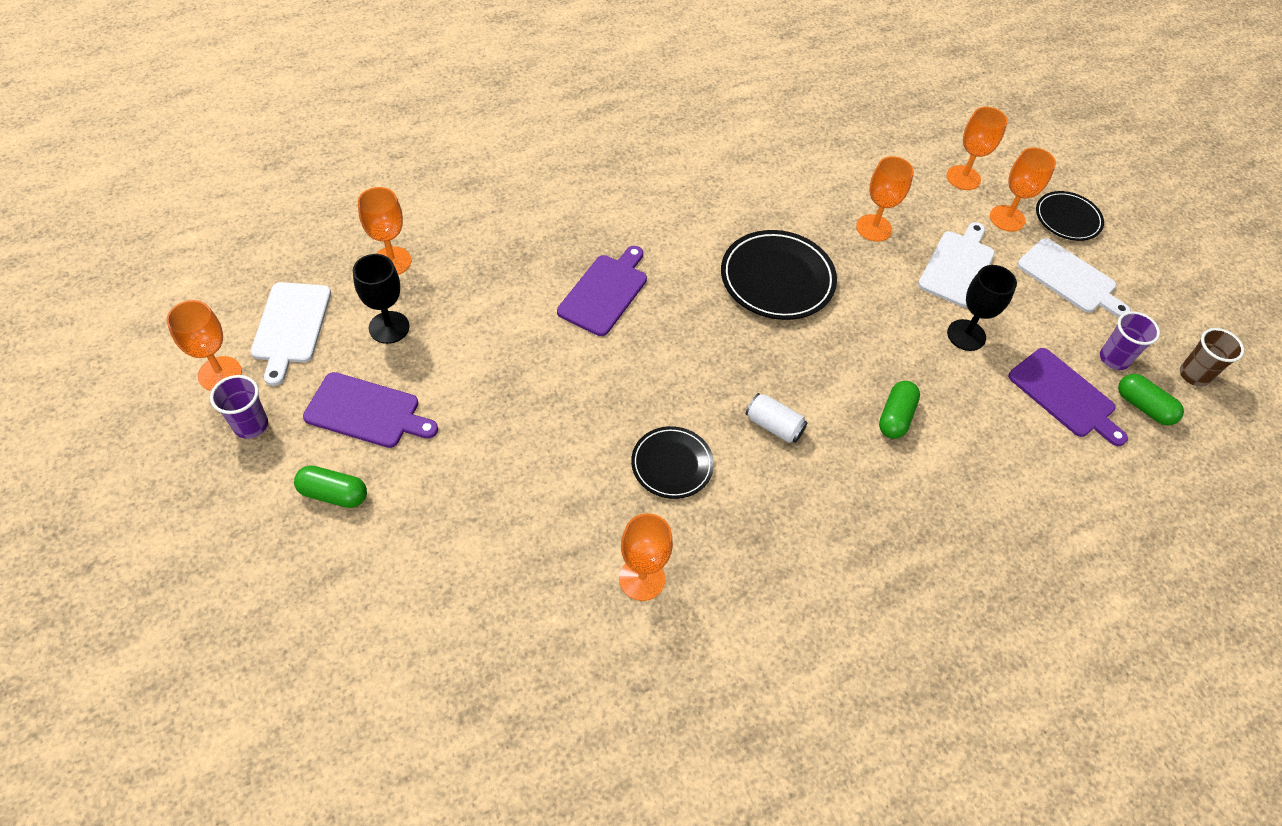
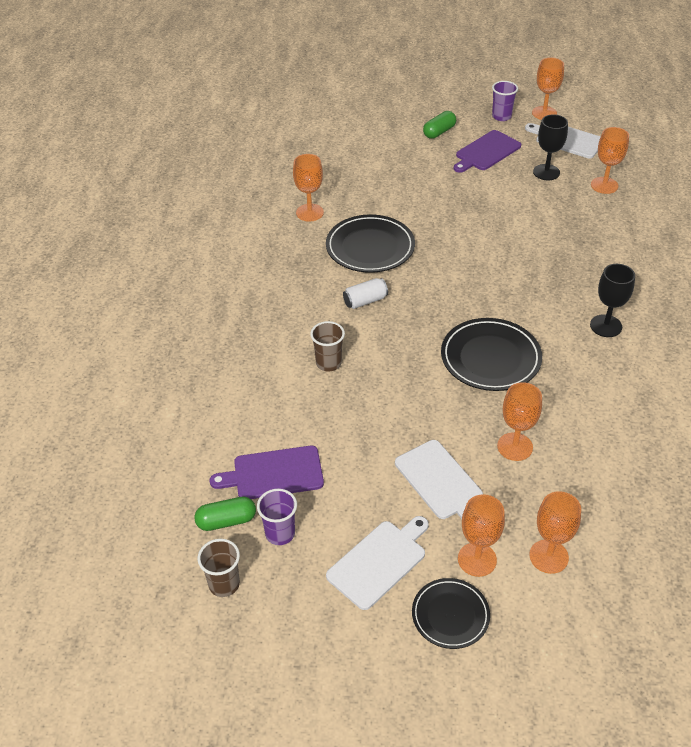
camera: 125 degrees right, 10 degrees down
purple cutting board [557,246,647,336] -> none
black plate [631,426,714,499] -> black plate [326,214,415,273], size x1.61
green capsule [879,381,920,439] -> brown cup [310,321,345,372]
black goblet [947,265,1017,351] -> black goblet moved to [590,264,635,337]
white cutting board [1017,238,1131,318] -> white cutting board turned 150 degrees clockwise [326,516,429,610]

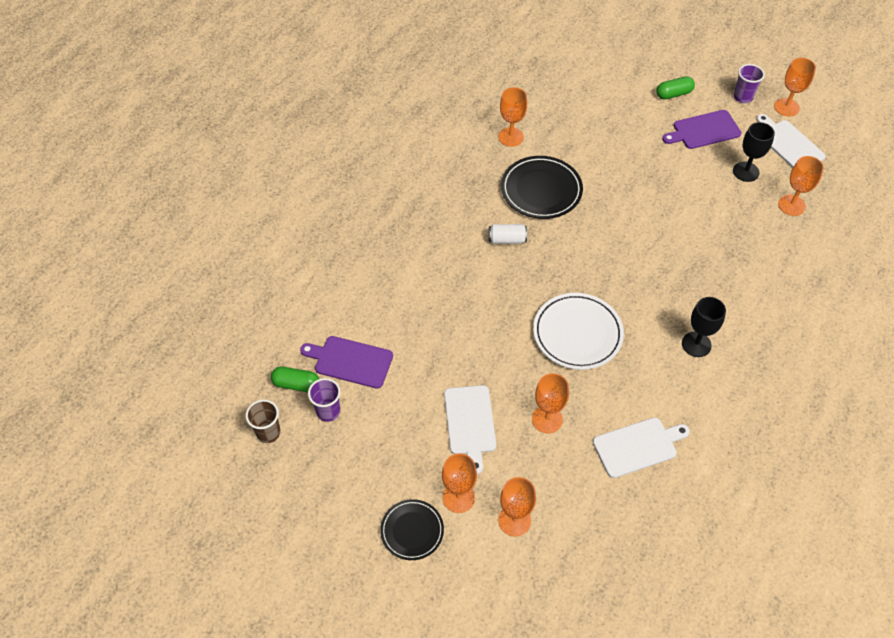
camera: 25 degrees right, 10 degrees up
brown cup [310,321,345,372] -> none
white cutting board [326,516,429,610] -> white cutting board moved to [593,417,690,478]
black plate [441,318,542,391] -> white plate [533,293,624,370]

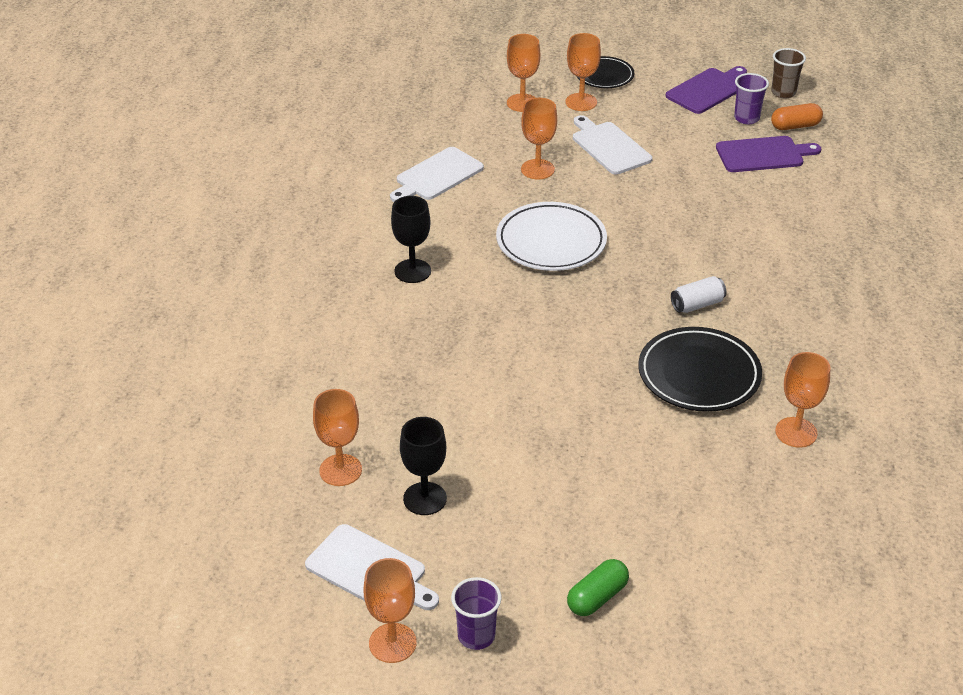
camera: 155 degrees right, 15 degrees down
green capsule [271,367,319,392] -> orange capsule [771,103,823,130]
purple cutting board [662,110,742,149] -> purple cutting board moved to [665,66,747,114]

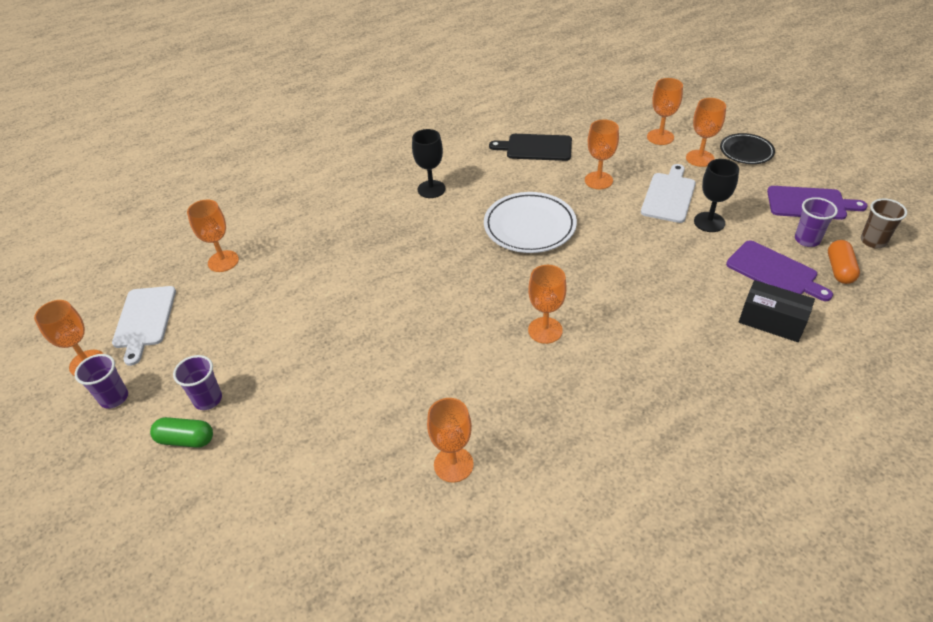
camera: 55 degrees right, 5 degrees up
white cutting board [390,147,484,202] -> black cutting board [489,134,572,161]
black goblet [400,417,447,515] -> black goblet moved to [694,159,739,232]
black plate [638,327,762,412] -> none
white can [671,276,726,313] -> orange goblet [528,265,567,344]
orange capsule [771,103,823,130] -> orange capsule turned 60 degrees clockwise [828,240,860,284]
none -> purple cup [173,355,222,410]
none -> black box [739,280,815,342]

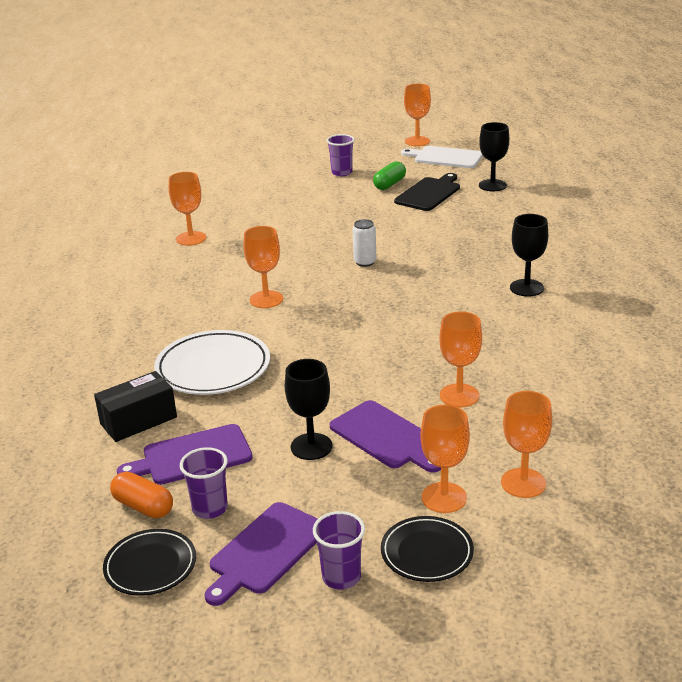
camera: 115 degrees right, 15 degrees down
purple cup [74,354,128,409] -> purple cup moved to [313,511,365,590]
green capsule [150,417,213,448] -> green capsule moved to [373,161,406,190]
orange goblet [187,200,239,272] -> black goblet [479,122,509,191]
white plate [484,192,577,253] -> white plate moved to [154,330,270,395]
black cutting board [489,134,572,161] -> black cutting board moved to [394,173,460,211]
white cutting board [641,164,696,223] -> purple cutting board [330,400,441,472]
brown cup [861,198,907,248] -> black plate [103,529,196,596]
none -> white can [353,219,376,267]

